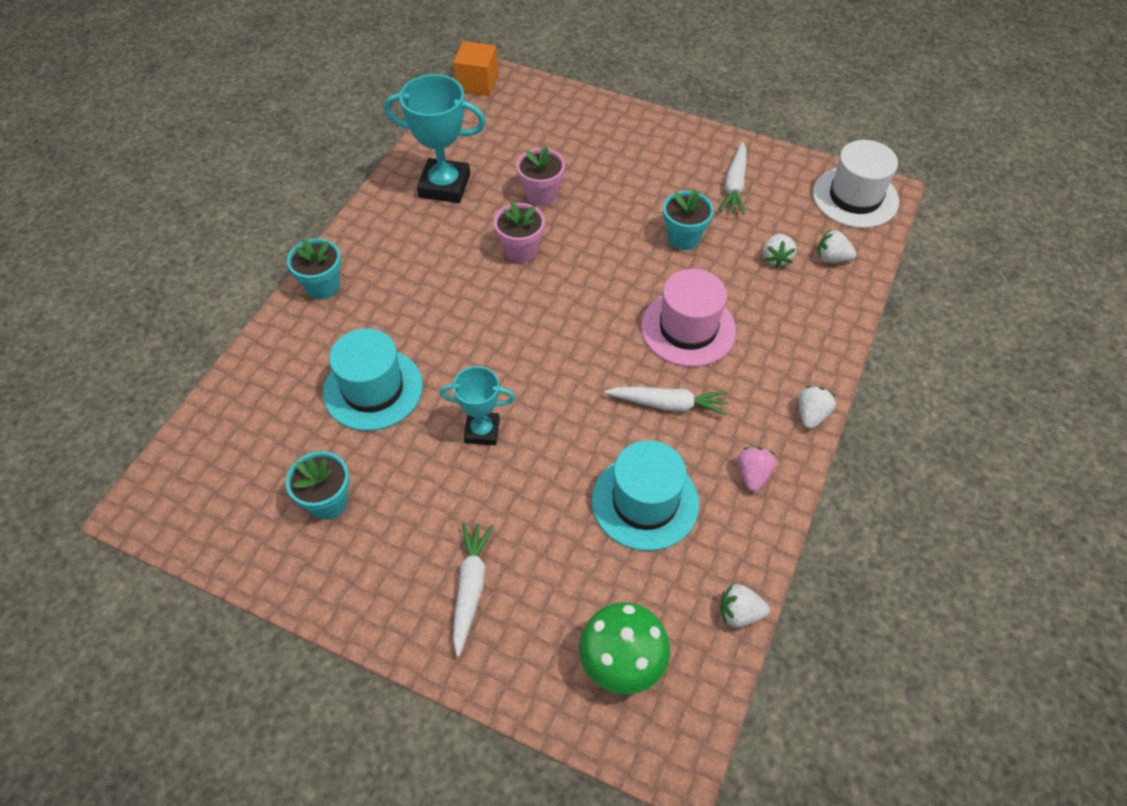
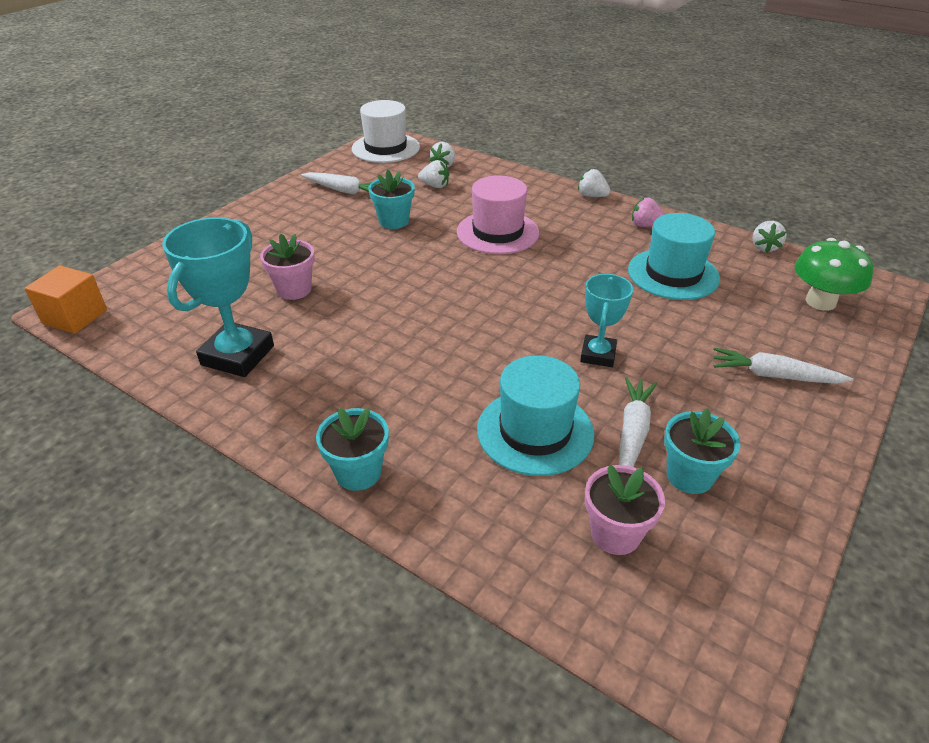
camera: 80 degrees left, 15 degrees down
pink flower pot [494,202,545,263] -> pink flower pot moved to [585,465,665,555]
white carrot [604,387,728,416] -> white carrot moved to [619,377,657,467]

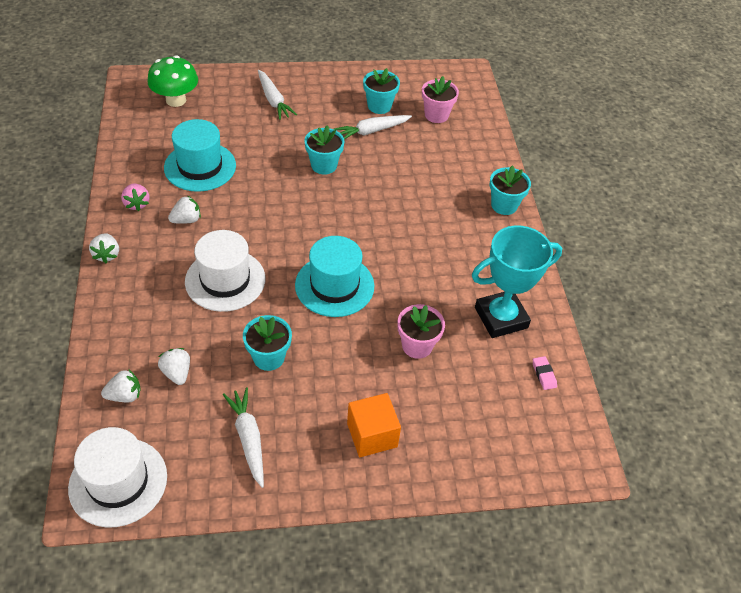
camera: 135 degrees left, 10 degrees up
orange cube [25,265,107,334] -> orange cube moved to [347,393,401,457]
pink hat [457,175,539,254] -> white hat [185,230,265,312]
turquoise hat [477,355,594,476] -> turquoise hat moved to [295,236,375,317]
turquoise trophy [580,274,633,367] -> turquoise flower pot [304,125,344,175]
white strawberry [753,221,787,253] -> white strawberry moved to [168,196,201,224]
none -> pink eraser [533,356,557,390]

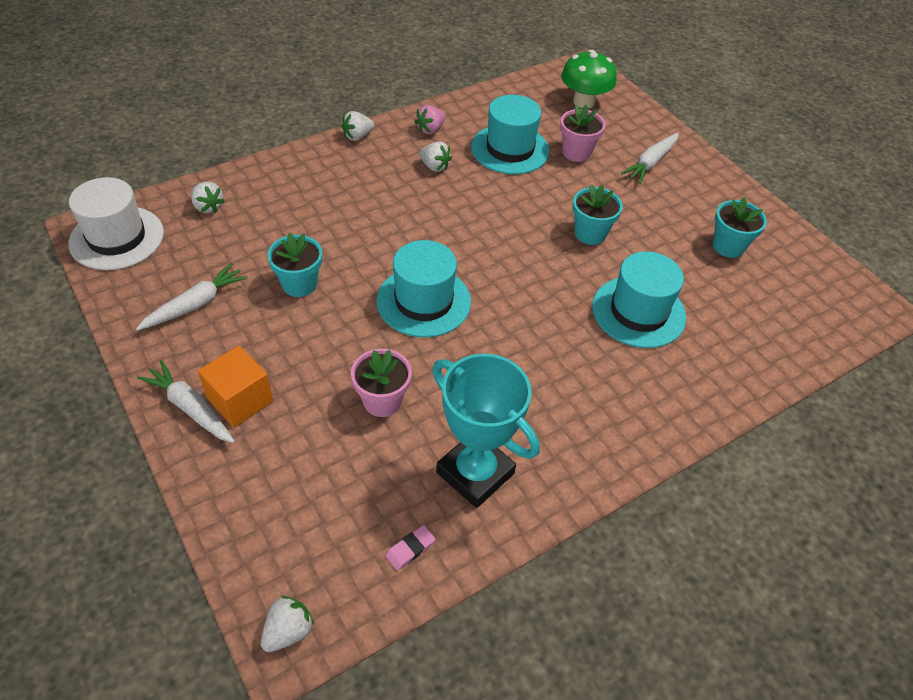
camera: 65 degrees right, 0 degrees up
white strawberry [158,348,190,385] -> white strawberry moved to [261,596,314,652]
white hat [185,230,265,312] -> none
white carrot [334,115,412,139] -> white carrot moved to [137,360,235,443]
pink flower pot [422,76,459,123] -> pink flower pot moved to [560,105,605,162]
turquoise flower pot [489,165,531,215] -> none
none -> turquoise hat [592,251,686,348]

